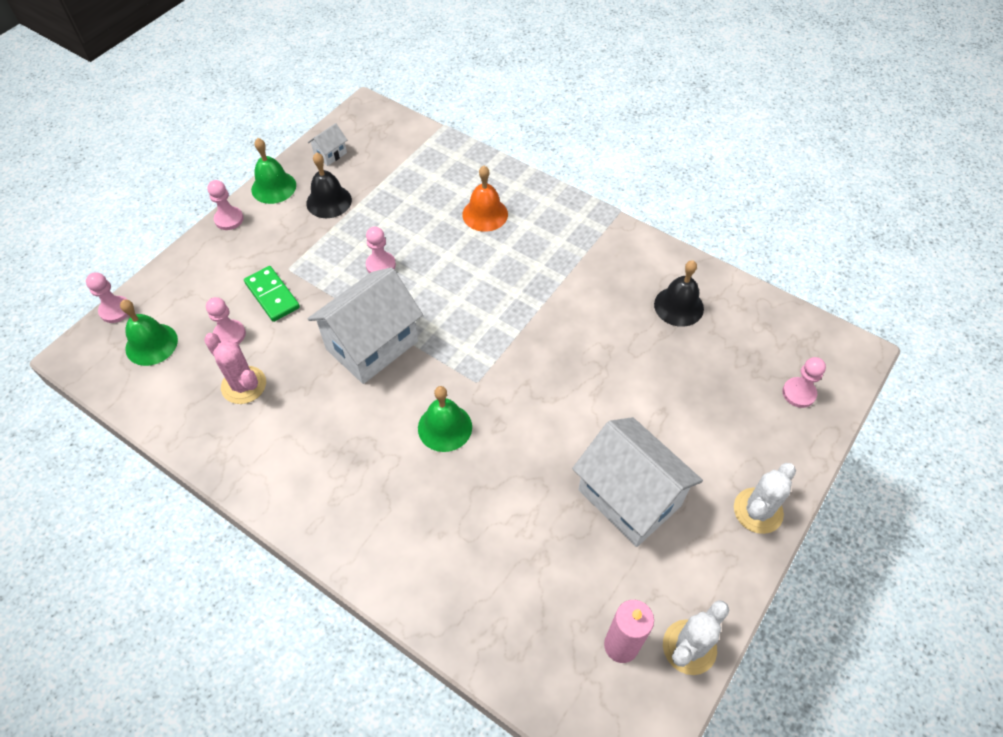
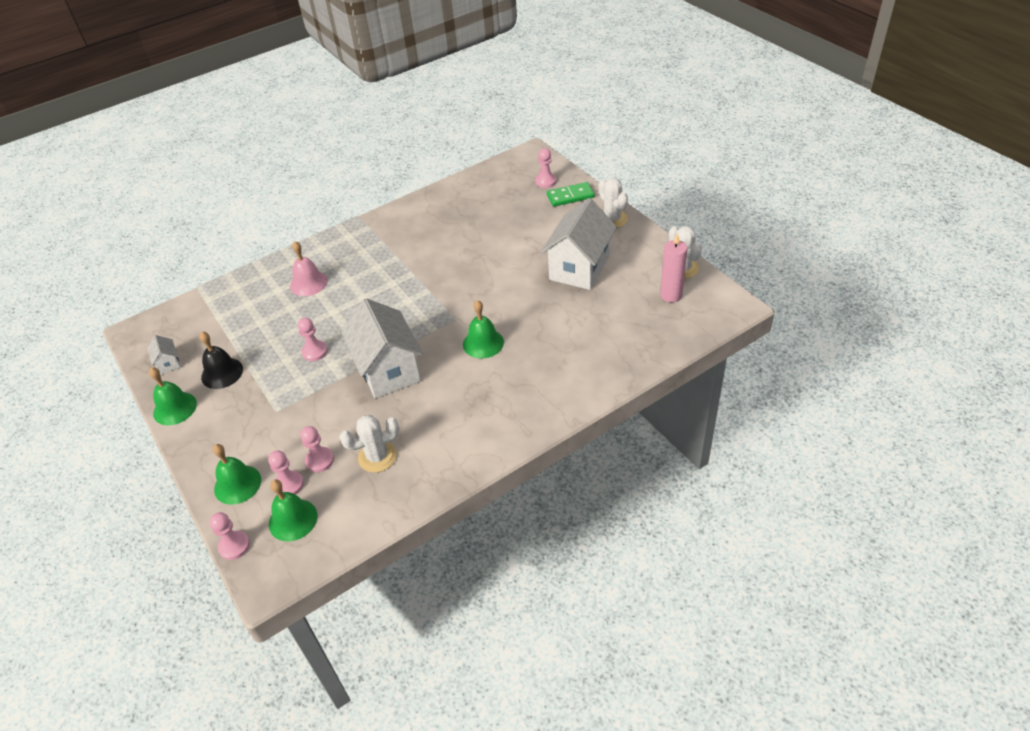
camera: 65 degrees left, 10 degrees down
pink cactus [204,333,266,404] -> white cactus [339,415,399,473]
pink pawn [207,180,244,230] -> pink pawn moved to [268,451,304,495]
green domino [244,266,300,322] -> green domino moved to [547,182,595,207]
orange bell [462,166,508,232] -> pink bell [290,241,328,296]
white house [572,417,703,547] -> white house turned 45 degrees counterclockwise [541,198,617,290]
black bell [654,260,704,327] -> none
none -> green bell [213,444,261,505]

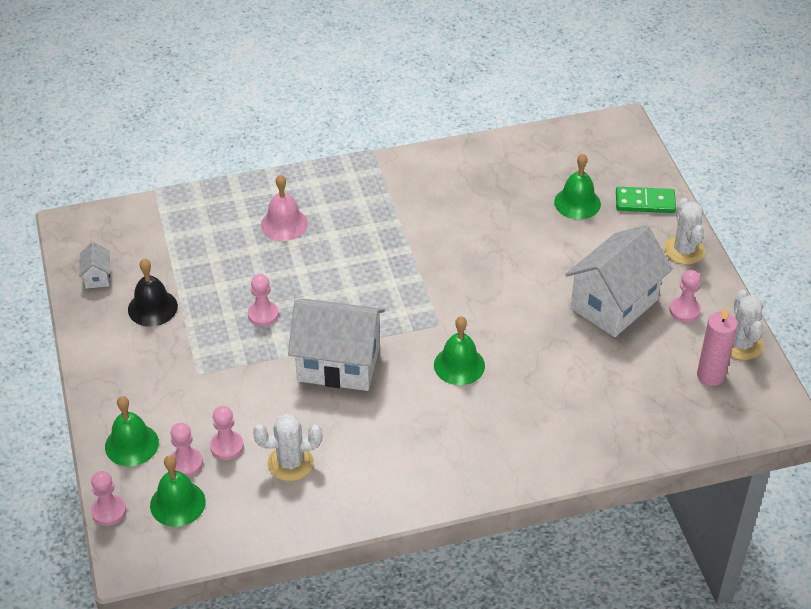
camera: 15 degrees right, 0 degrees up
green bell [149,367,197,426] -> green bell moved to [554,154,601,219]
white house [341,298,423,399] -> white house turned 75 degrees counterclockwise [288,299,385,391]
pink pawn [535,148,556,188] -> pink pawn moved to [669,270,701,322]

